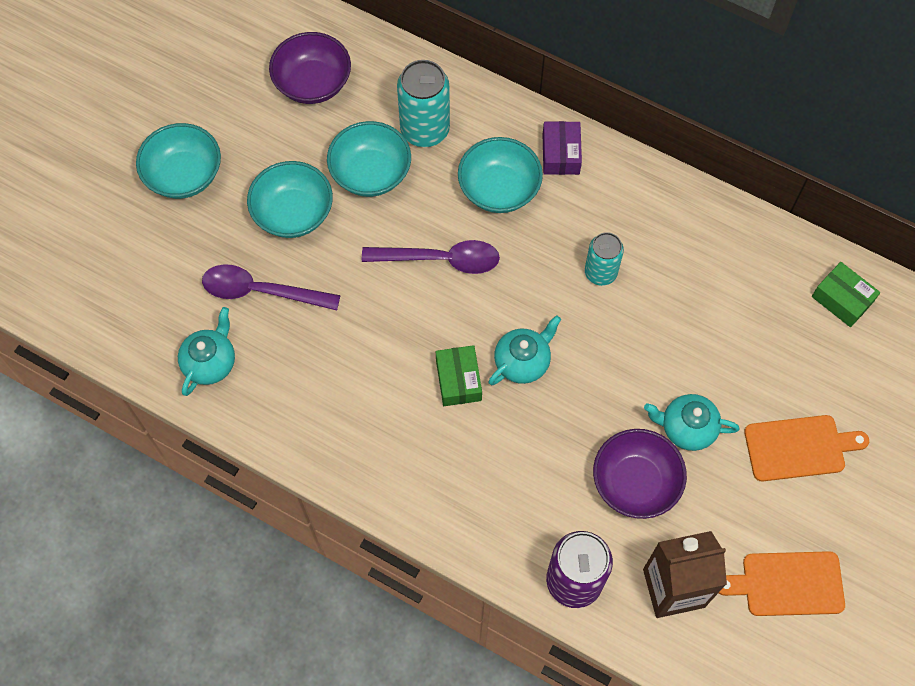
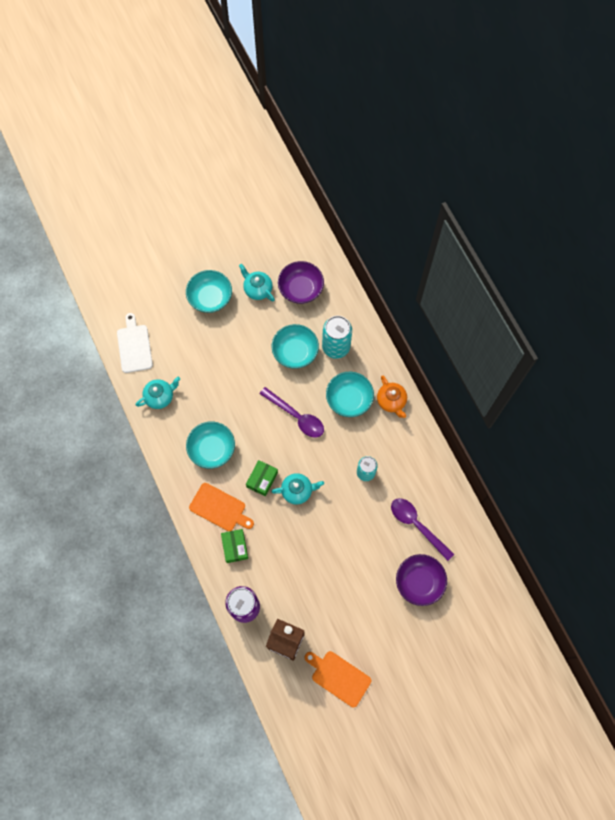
camera: 35 degrees right, 5 degrees up
purple spoon [202,264,341,310] -> purple spoon moved to [391,498,454,561]
turquoise bowl [247,161,333,238] -> turquoise bowl moved to [186,421,235,469]
purple box [543,121,582,175] -> orange teapot [377,376,407,418]
purple bowl [593,429,687,519] -> purple bowl moved to [396,554,447,606]
turquoise teapot [644,394,740,451] -> turquoise teapot moved to [239,264,275,301]
orange cutting board [744,415,869,481] -> orange cutting board moved to [189,483,254,531]
green box [812,262,880,327] -> green box moved to [221,529,248,563]
none -> white cutting board [117,313,153,373]

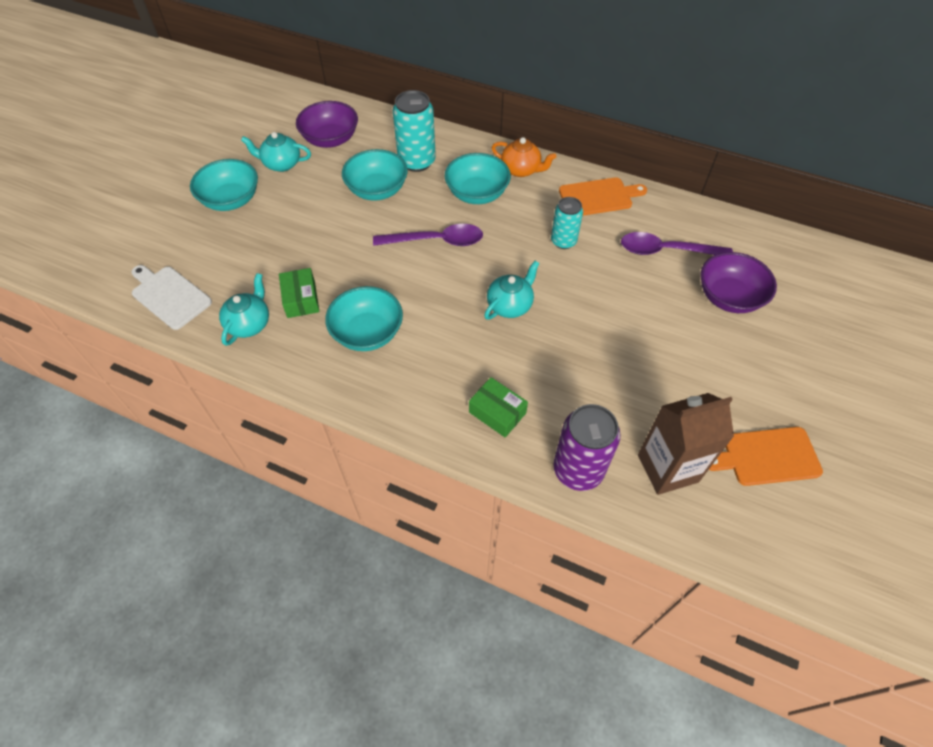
camera: 40 degrees left, 15 degrees down
orange cutting board [189,483,254,531] -> orange cutting board moved to [559,177,647,216]
green box [246,460,278,496] -> green box moved to [279,268,319,318]

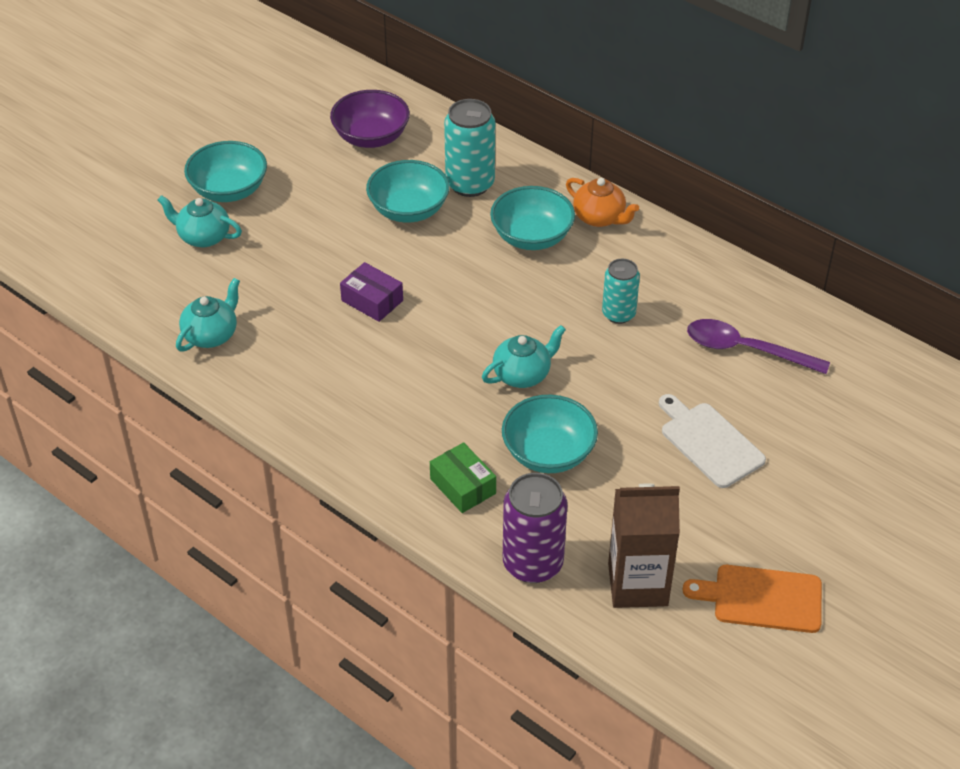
camera: 15 degrees right, 10 degrees down
white cutting board [131,265,212,330] -> white cutting board moved to [659,394,766,488]
turquoise teapot [241,132,311,172] -> turquoise teapot moved to [158,195,242,247]
green box [279,268,319,318] -> none
turquoise bowl [325,286,403,351] -> turquoise bowl moved to [502,395,598,473]
purple spoon [373,224,483,246] -> none
orange cutting board [559,177,647,216] -> none
purple bowl [700,252,777,313] -> none
none -> purple box [340,262,403,322]

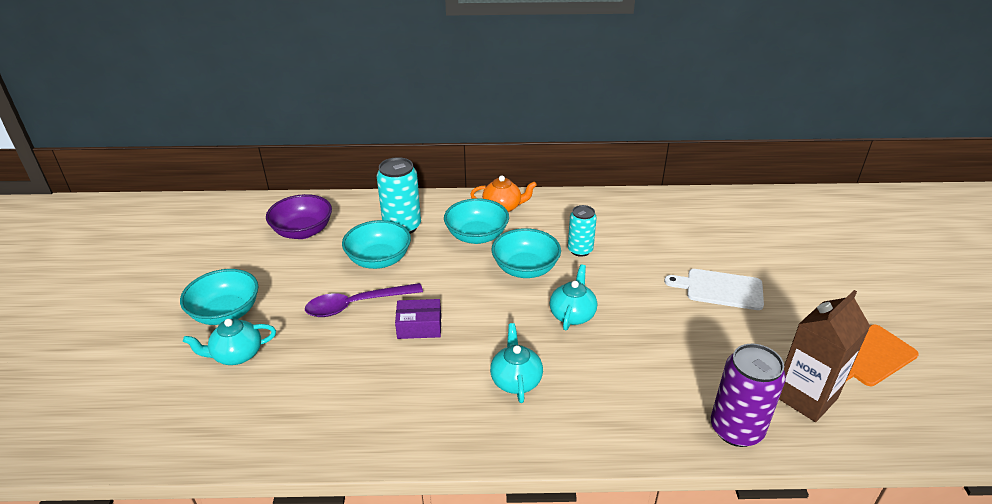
camera: 40 degrees left, 10 degrees down
turquoise teapot [176,278,240,352] -> turquoise teapot moved to [490,323,543,403]
green box [430,442,496,513] -> none
turquoise bowl [502,395,598,473] -> turquoise bowl moved to [491,228,561,278]
purple spoon [687,319,830,374] -> purple spoon moved to [305,283,423,317]

